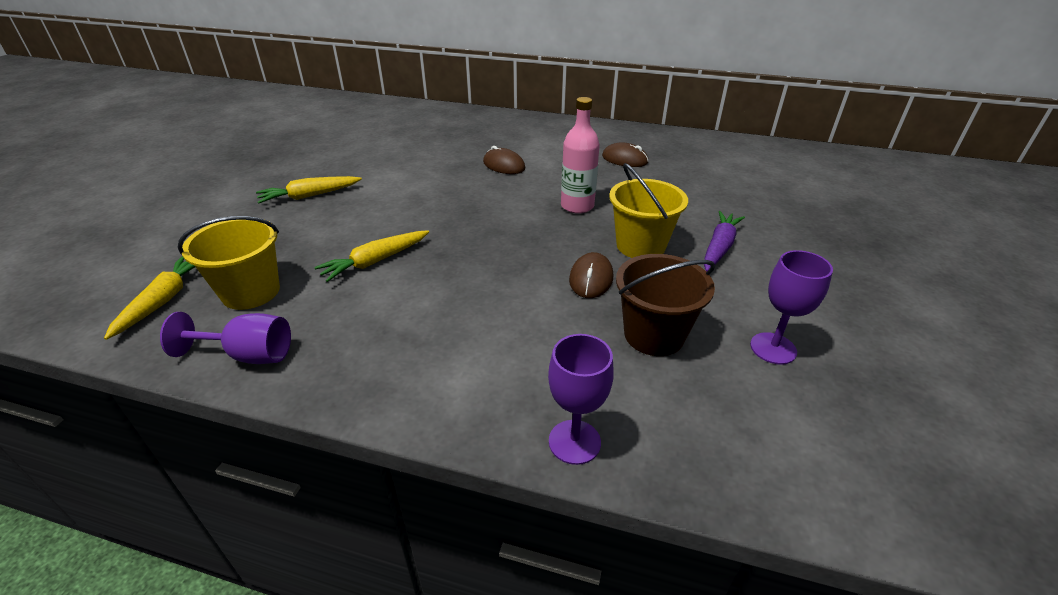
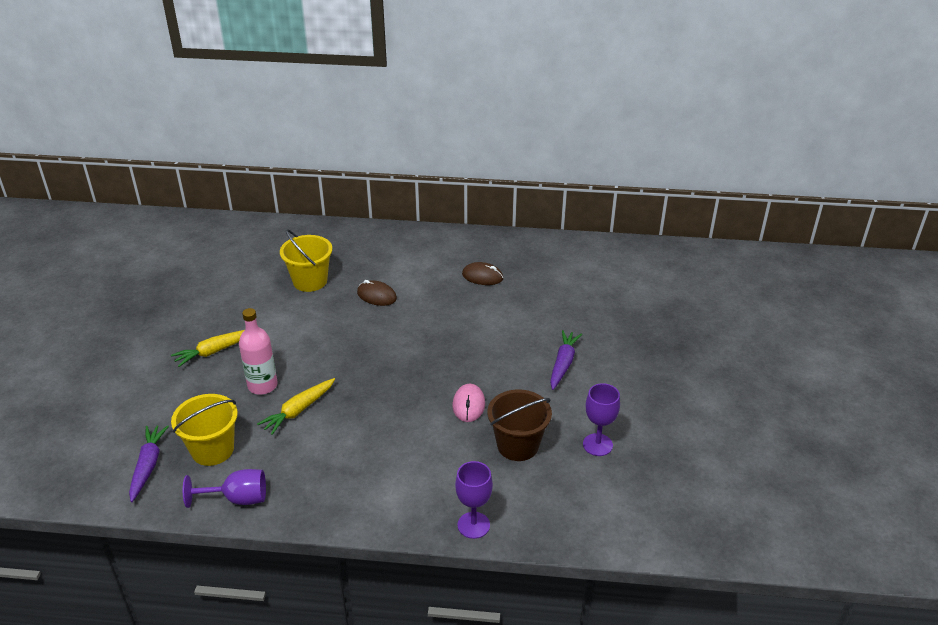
camera: 10 degrees left, 0 degrees up
yellow carrot [104,256,195,340] -> purple carrot [129,425,169,502]
pink bottle [561,97,600,214] -> pink bottle moved to [239,308,278,395]
brown mouse [569,252,613,298] -> pink mouse [453,384,485,422]
yellow bucket [609,163,688,258] -> yellow bucket moved to [280,229,333,292]

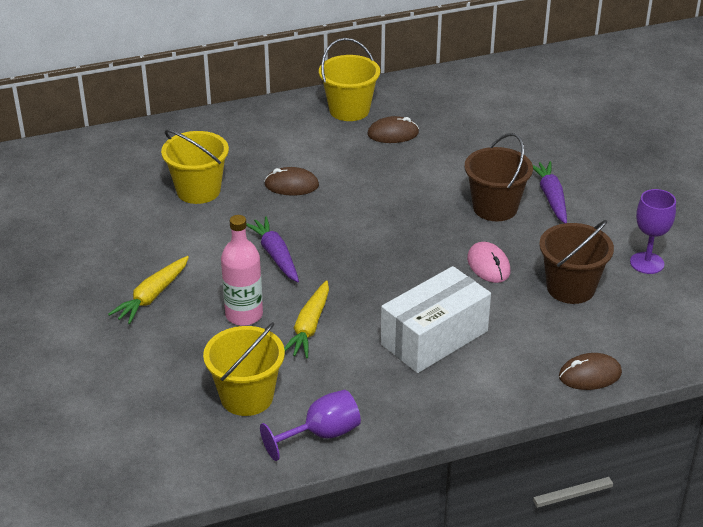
camera: 25 degrees left, 0 degrees up
purple carrot [129,425,169,502] -> purple carrot moved to [246,216,299,282]
purple goblet [455,461,493,539] -> brown mouse [559,353,622,390]
none -> yellow bucket [319,38,380,121]
none -> white box [381,266,491,373]
none -> brown bucket [464,133,533,221]

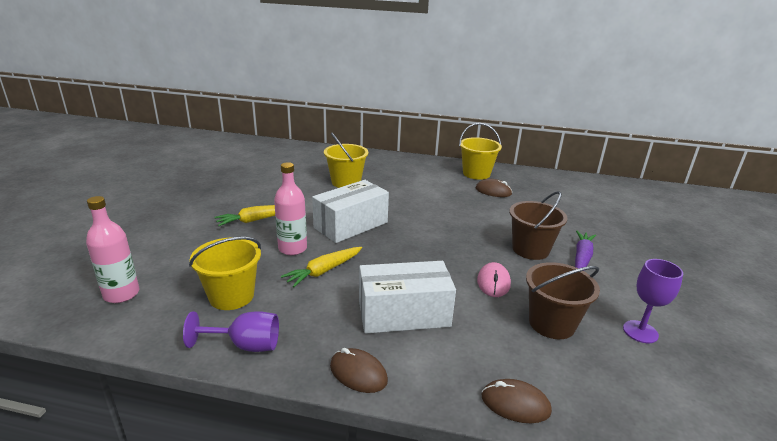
camera: 30 degrees right, 10 degrees down
purple carrot [246,216,299,282] -> white box [312,180,389,243]
brown mouse [264,167,319,195] -> brown mouse moved to [330,348,388,393]
none -> pink bottle [86,196,139,303]

